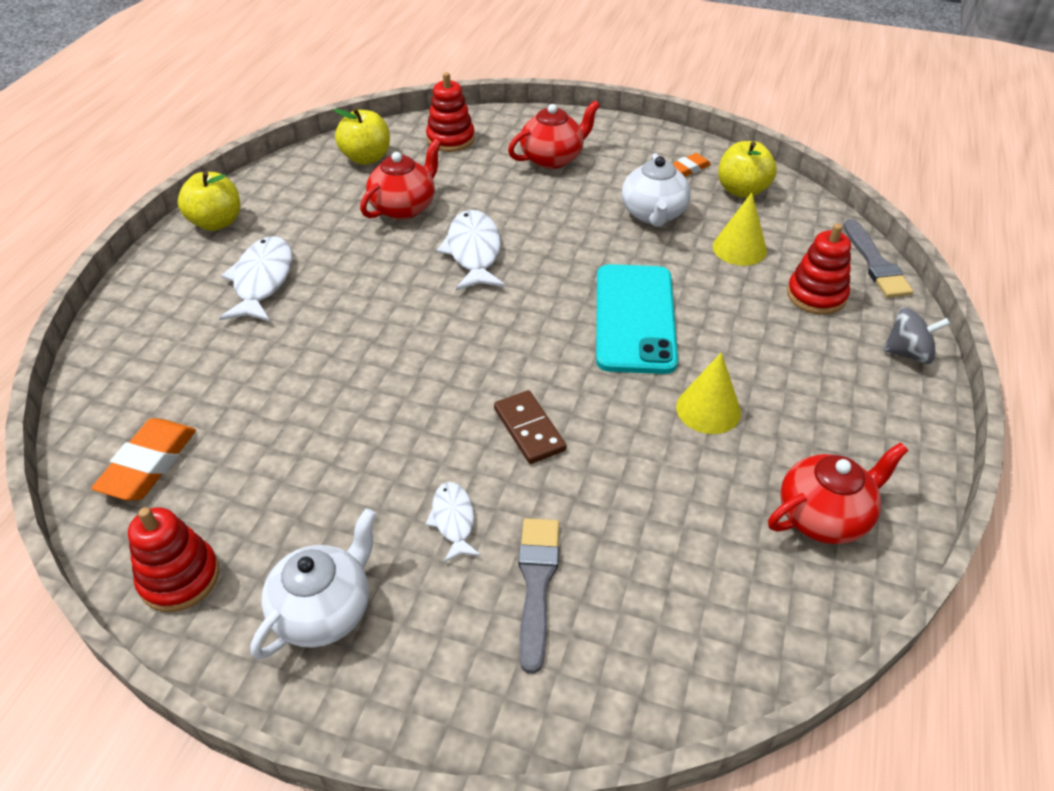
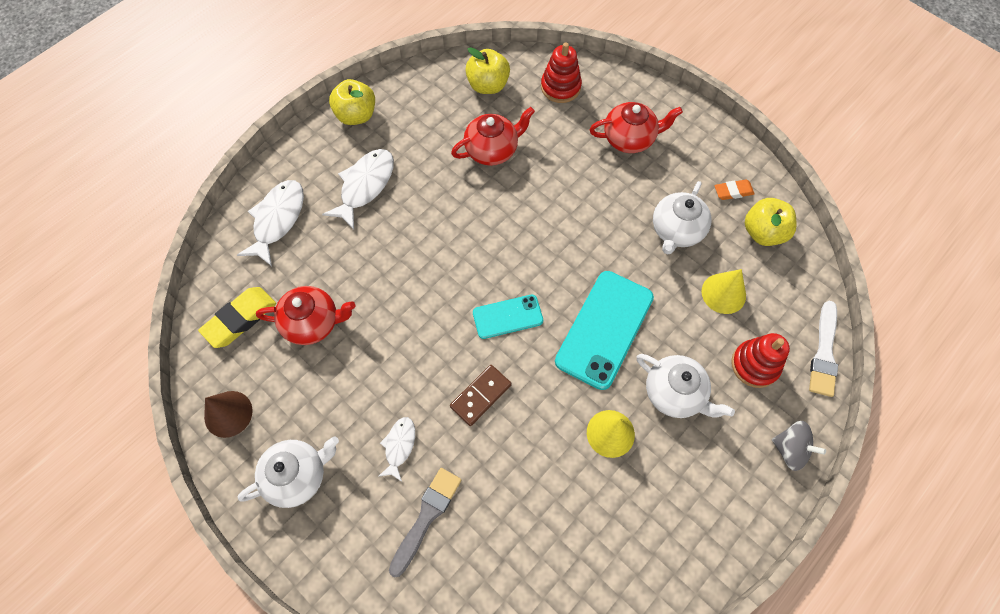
camera: 25 degrees right, 20 degrees up
orange eraser [91,418,196,500] -> yellow eraser [198,287,276,348]
red stacking toy [128,507,219,612] -> brown cone [204,391,253,438]
white fish [437,210,505,291] -> white fish moved to [237,180,304,266]
brown domino [494,390,566,464] -> brown domino turned 45 degrees clockwise [450,365,512,426]
red teapot [768,442,908,544] -> red teapot moved to [256,286,355,345]
grey brush [843,219,913,298] -> white brush [809,301,838,397]
none -> turquoise phone [473,294,543,339]
none -> white teapot [636,354,735,418]

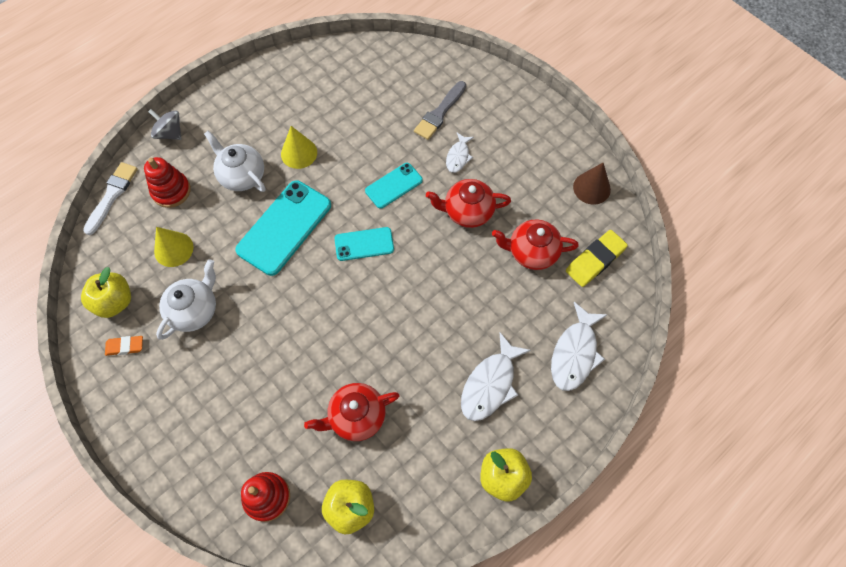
camera: 175 degrees left, 0 degrees up
white teapot [238,436,339,508] -> none
brown domino [450,365,512,426] -> turquoise phone [365,163,423,209]
red teapot [589,102,683,153] -> red teapot moved to [426,179,511,228]

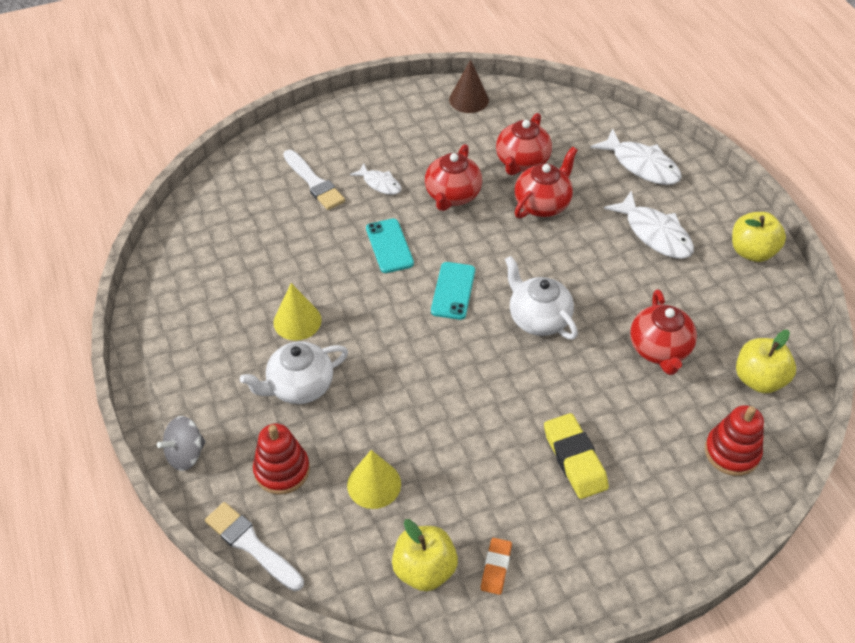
camera: 70 degrees left, 15 degrees down
white teapot [156,259,216,340] -> white teapot moved to [505,256,578,339]
turquoise phone [235,181,331,276] -> none
grey brush [414,81,466,140] -> white brush [284,150,345,210]
yellow eraser [566,230,628,287] -> yellow eraser moved to [544,413,609,499]
none -> red teapot [514,147,577,218]

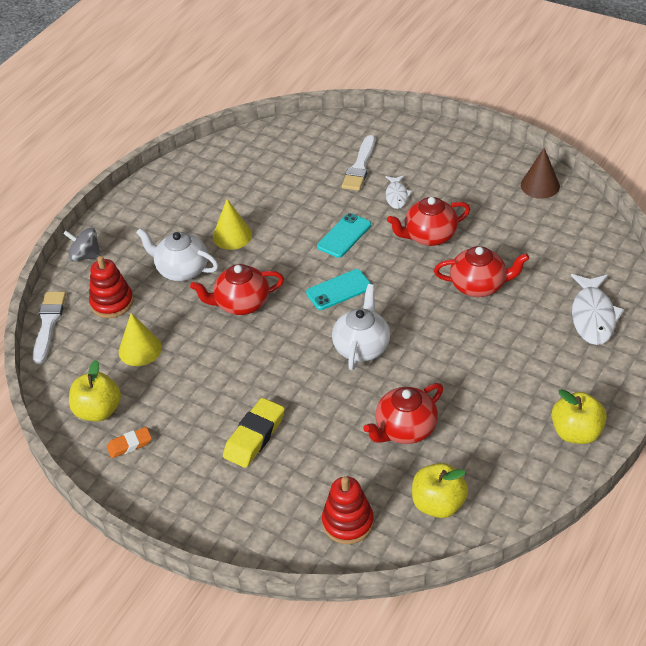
camera: 55 degrees right, 5 degrees down
red teapot [496,113,552,175] -> red teapot moved to [190,264,284,315]
white fish [604,191,694,259] -> none

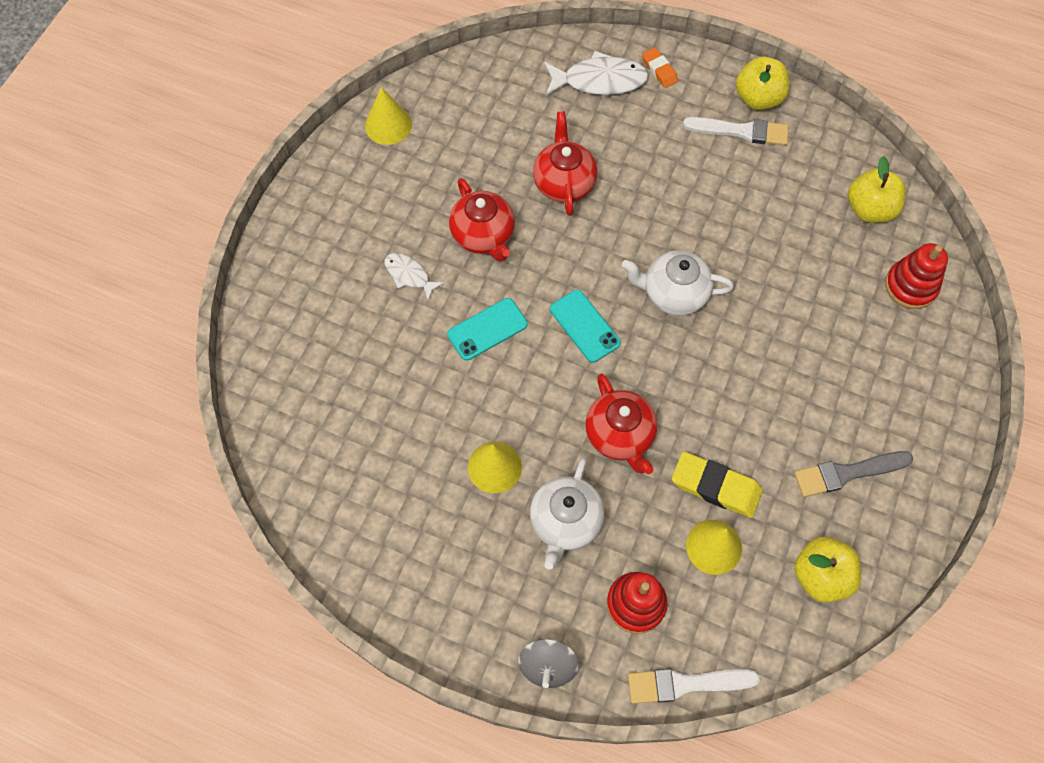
camera: 100 degrees left, 20 degrees up
orange eraser [107,427,152,458] -> orange eraser moved to [642,47,678,88]
yellow eraser [223,398,285,468] -> yellow eraser moved to [672,452,763,518]
turquoise phone [317,213,371,258] -> turquoise phone turned 60 degrees counterclockwise [447,298,528,361]
white brush [342,135,375,191] -> white brush moved to [683,117,789,146]
red teapot [363,383,443,444] -> none
white fish [386,175,412,209] -> white fish turned 135 degrees counterclockwise [384,253,445,301]
brown cone [521,148,560,199] -> yellow cone [365,87,412,145]
none -> grey brush [794,451,913,497]

